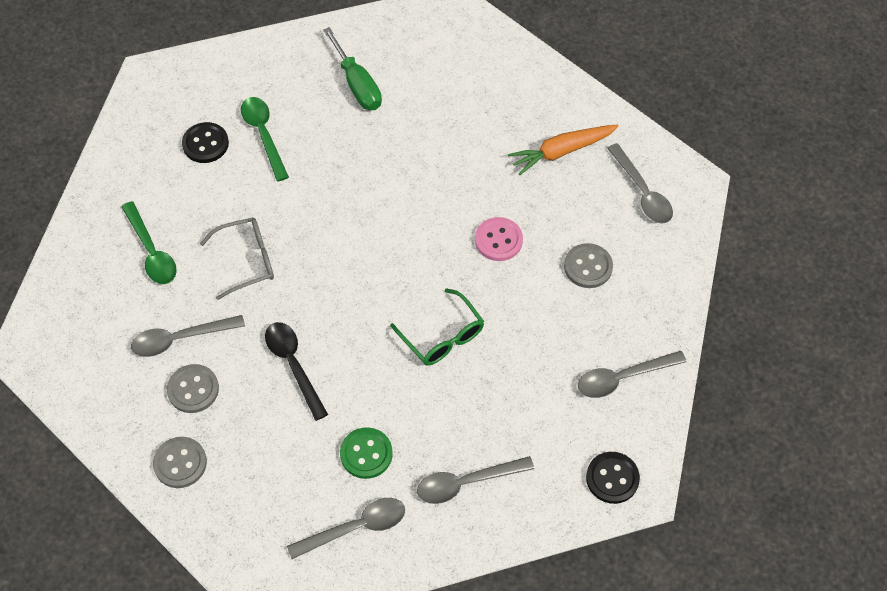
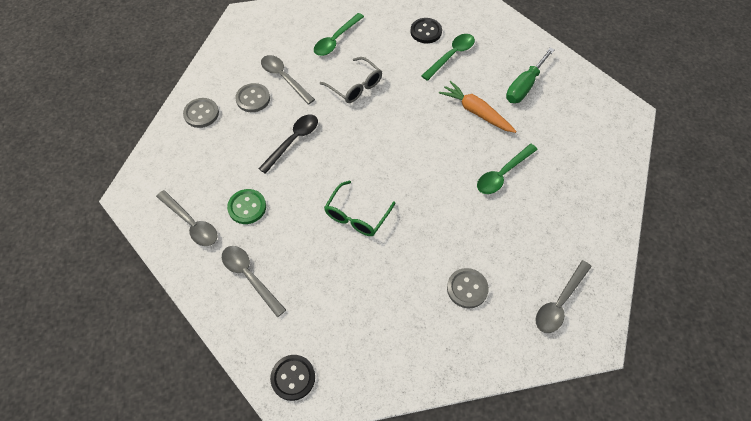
camera: 65 degrees right, 0 degrees up
pink button [475,217,523,261] -> none
orange carrot [508,125,619,175] -> orange carrot moved to [439,81,517,133]
grey spoon [578,351,687,398] -> none
none -> green spoon [477,144,538,194]

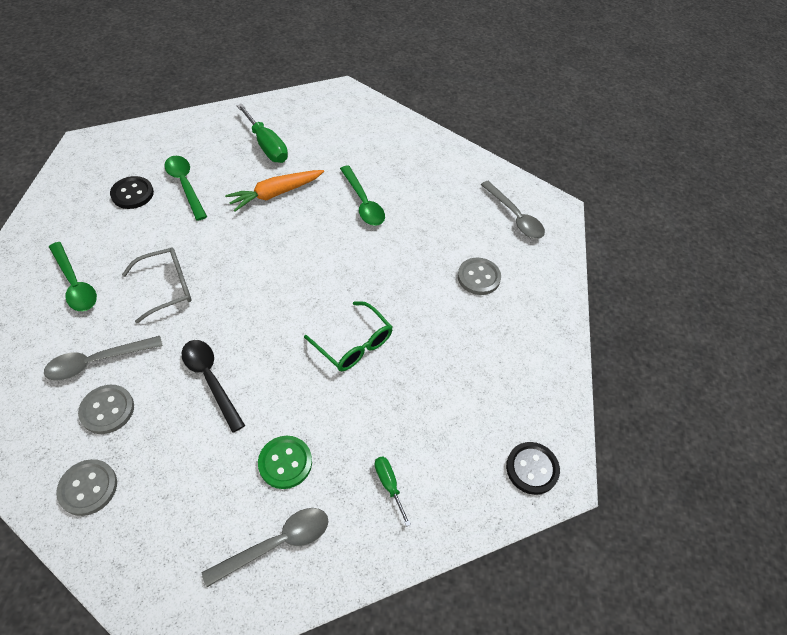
camera: 75 degrees left, 5 degrees down
grey spoon [222,246,286,317] -> green screwdriver [375,456,411,527]

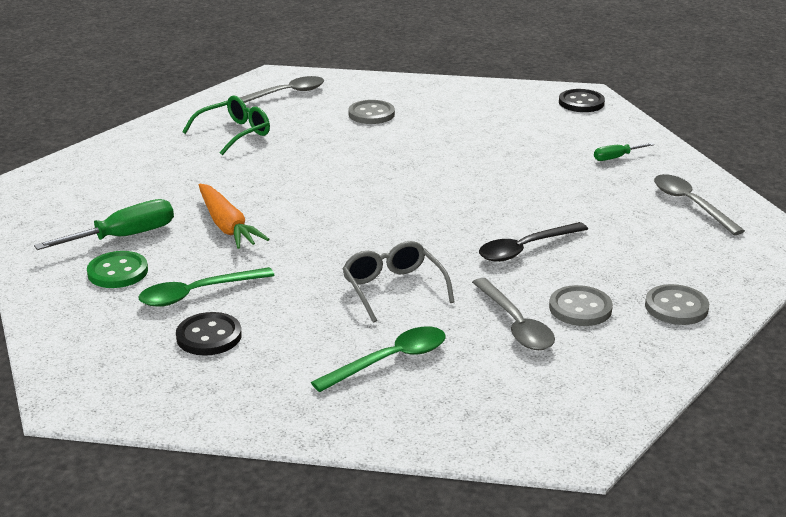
camera: 85 degrees left, 25 degrees down
green button [258,436,312,489] -> green button moved to [87,251,148,288]
green glasses [304,301,392,371] -> green glasses moved to [182,95,270,155]
green spoon [340,165,385,226] -> none

